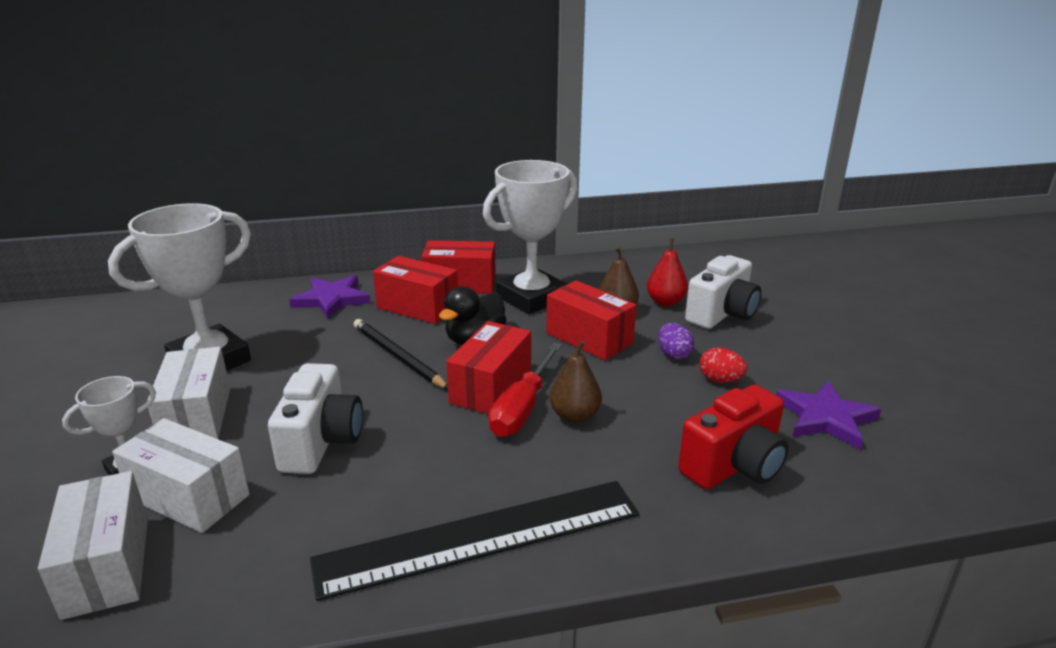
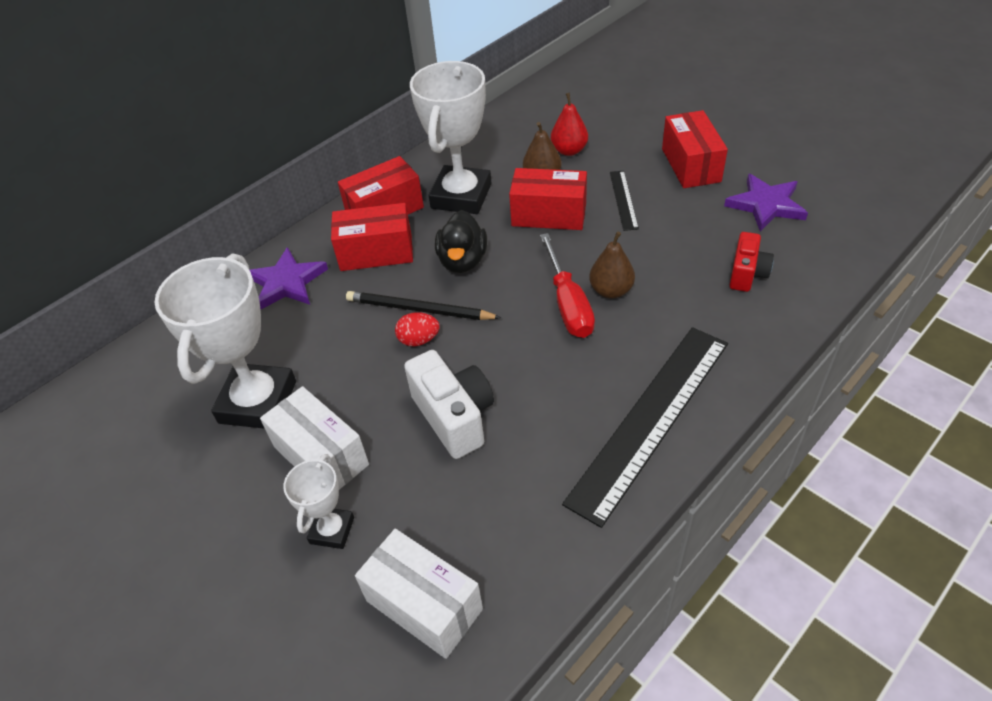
camera: 30 degrees left, 20 degrees up
white box [112,418,249,533] -> none
red box [446,321,531,414] -> red box moved to [662,110,728,188]
purple egg [658,323,694,360] -> black ruler [610,171,639,231]
red camera [678,384,789,489] -> red camera [730,232,774,292], size x0.64
white camera [685,255,761,329] -> none
red egg [699,347,747,383] -> red egg moved to [395,312,440,346]

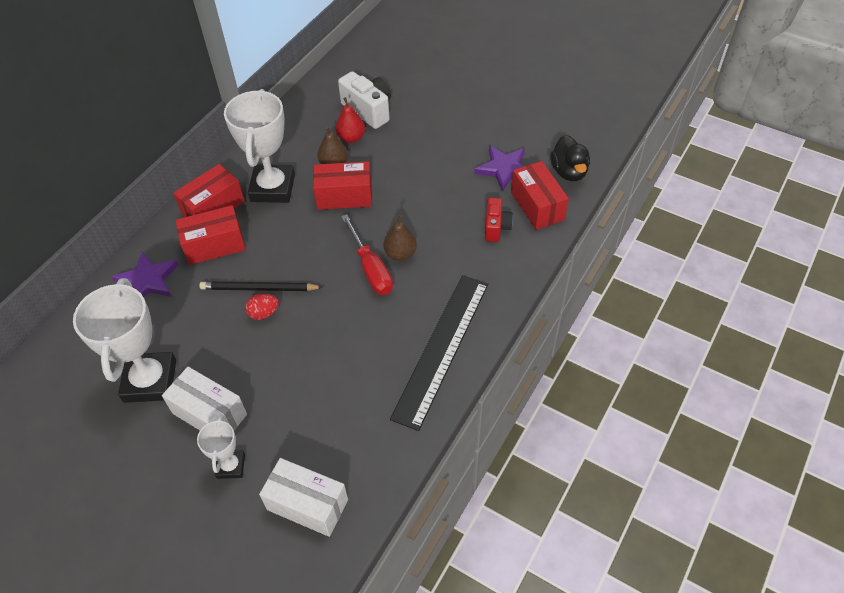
camera: 15 degrees left, 5 degrees up
white camera [404,350,494,459] -> white camera moved to [338,71,391,129]
black duck [435,210,487,273] -> black duck moved to [550,135,590,181]
black ruler [610,171,639,231] -> none
red box [662,110,728,188] -> red box moved to [511,161,569,230]

